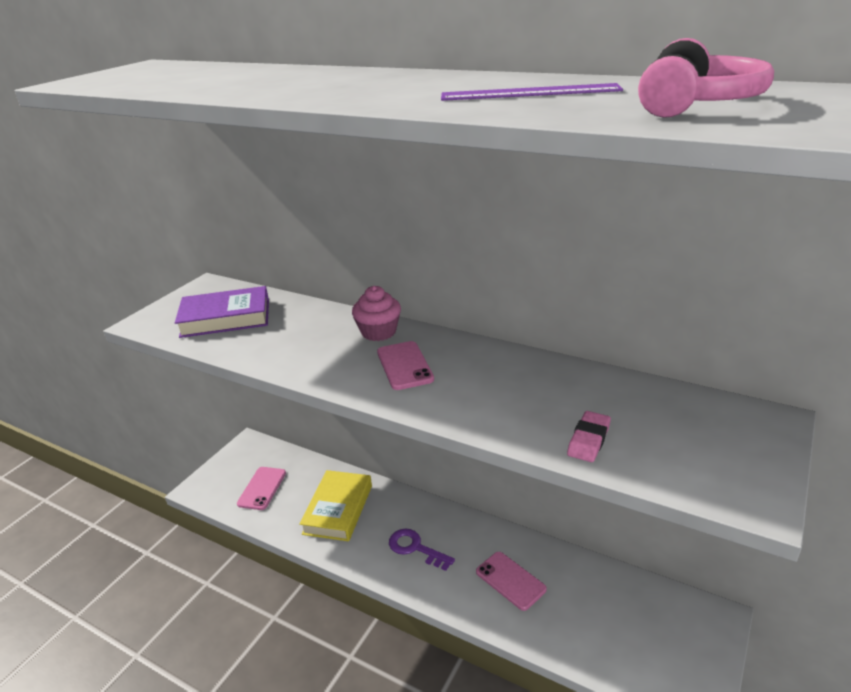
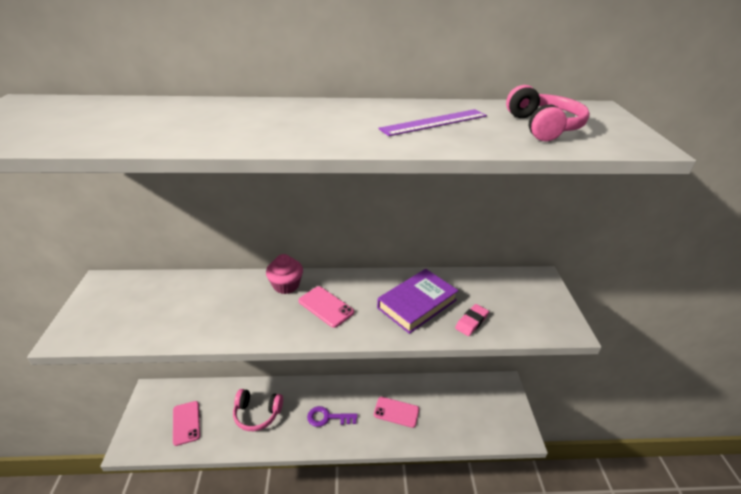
camera: 35 degrees left, 5 degrees up
purple book [175,286,269,338] -> purple book moved to [377,269,459,334]
yellow book [299,470,372,541] -> pink headphones [233,389,283,431]
pink eraser [567,411,611,462] -> pink eraser turned 45 degrees clockwise [455,304,489,336]

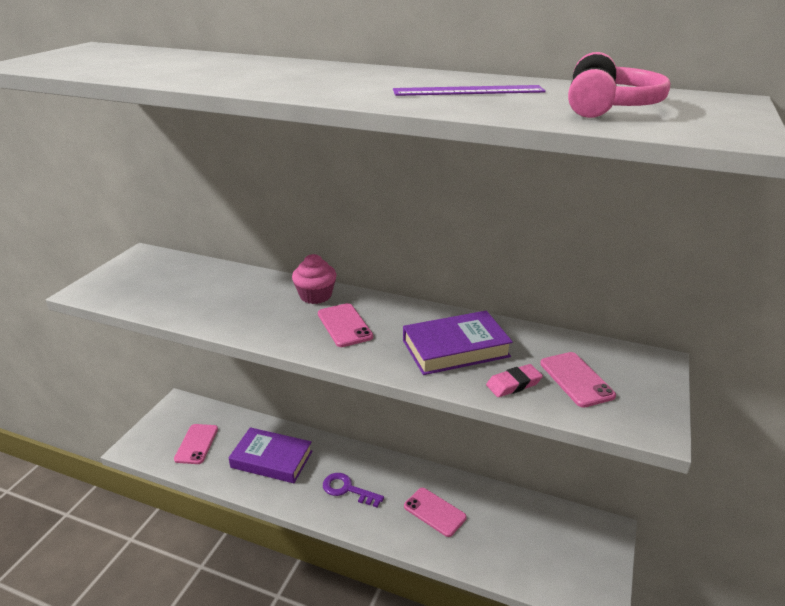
camera: 25 degrees right, 5 degrees down
pink headphones [233,389,283,431] -> purple book [228,427,312,483]
none -> pink phone [540,352,616,407]

